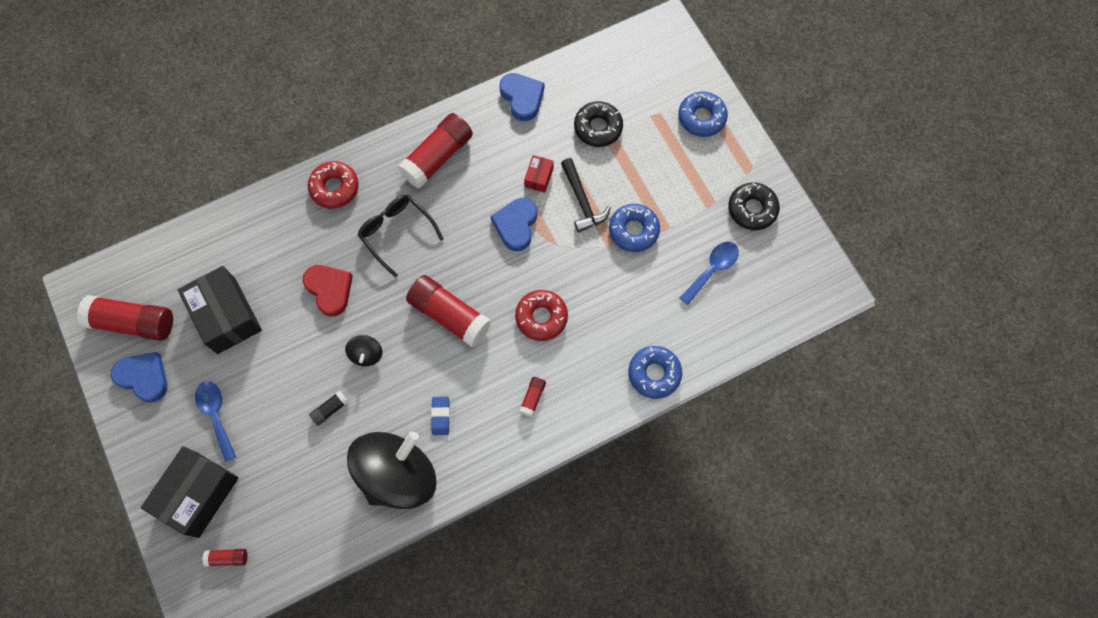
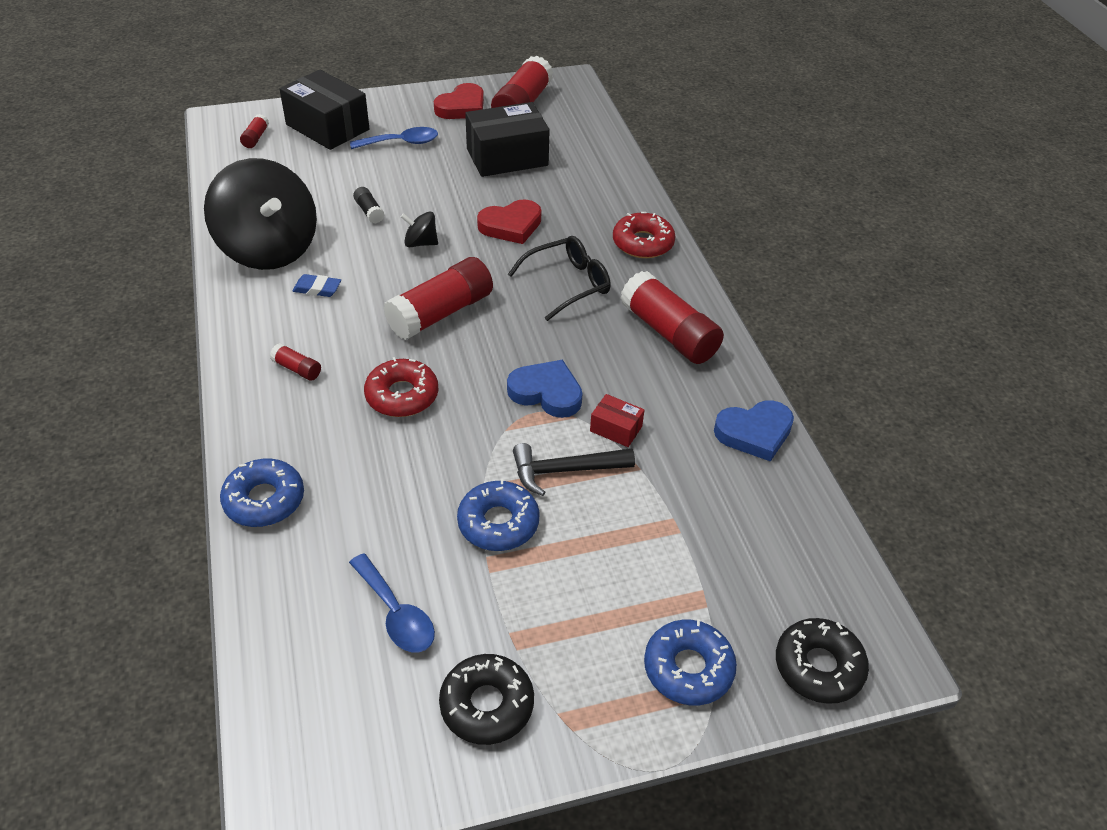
camera: 100 degrees right, 25 degrees down
blue heart [111,352,167,403] -> red heart [434,83,484,119]
black donut [574,101,623,147] -> black donut moved to [776,618,869,704]

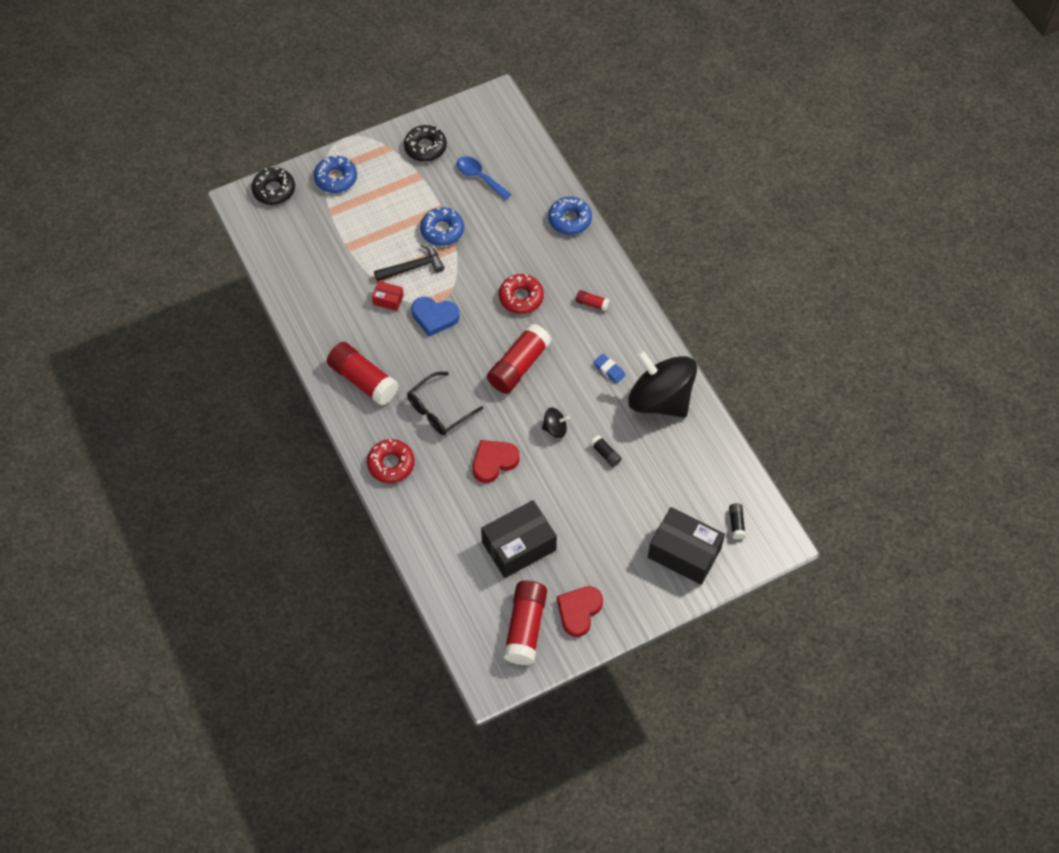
camera: 170 degrees right, 15 degrees up
red glue stick [240,114,269,148] -> black glue stick [729,503,746,540]
blue eraser [292,274,341,297] -> blue eraser turned 45 degrees clockwise [594,354,625,383]
blue spoon [350,127,438,149] -> none
blue heart [714,400,794,462] -> none

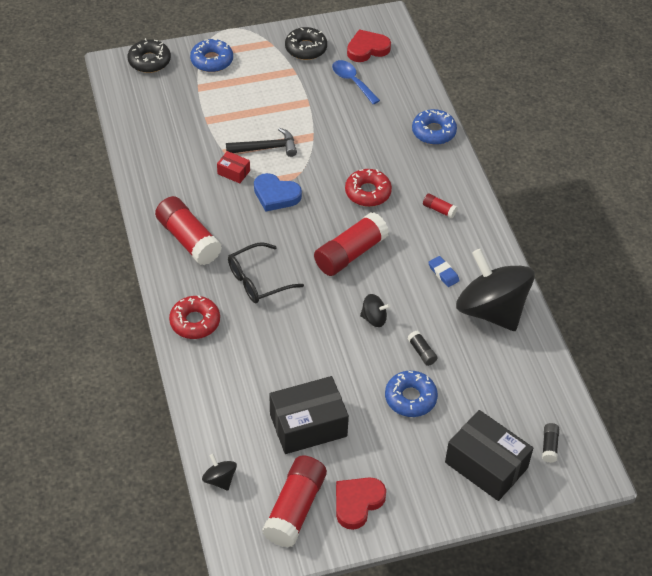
camera: 10 degrees right, 10 degrees down
blue donut [420,207,464,246] -> blue donut moved to [385,371,438,417]
red heart [473,440,520,483] -> red heart moved to [347,29,391,62]
none -> black spinning top [202,454,237,491]

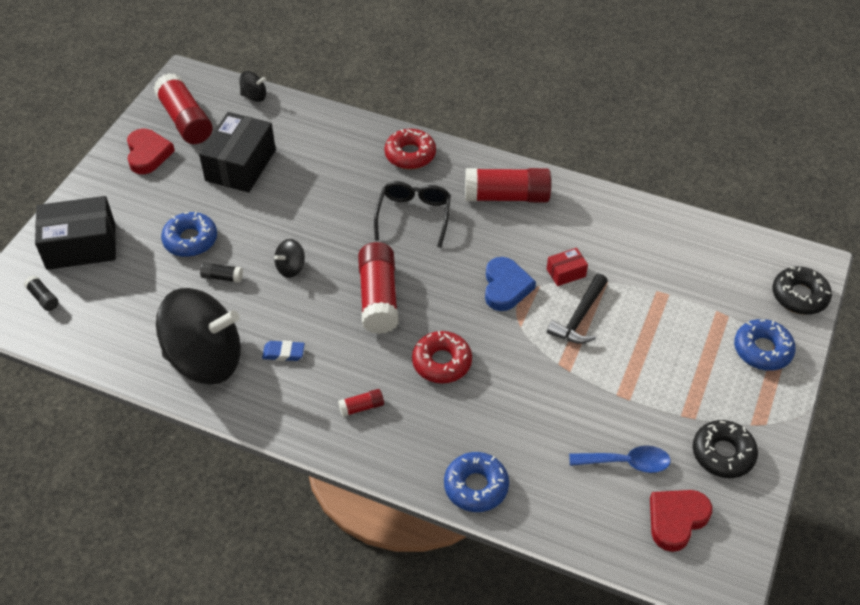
camera: 130 degrees right, 0 degrees up
blue heart [254,173,302,212] -> blue heart turned 120 degrees clockwise [485,257,536,311]
red heart [347,29,391,62] -> red heart turned 150 degrees counterclockwise [650,490,712,552]

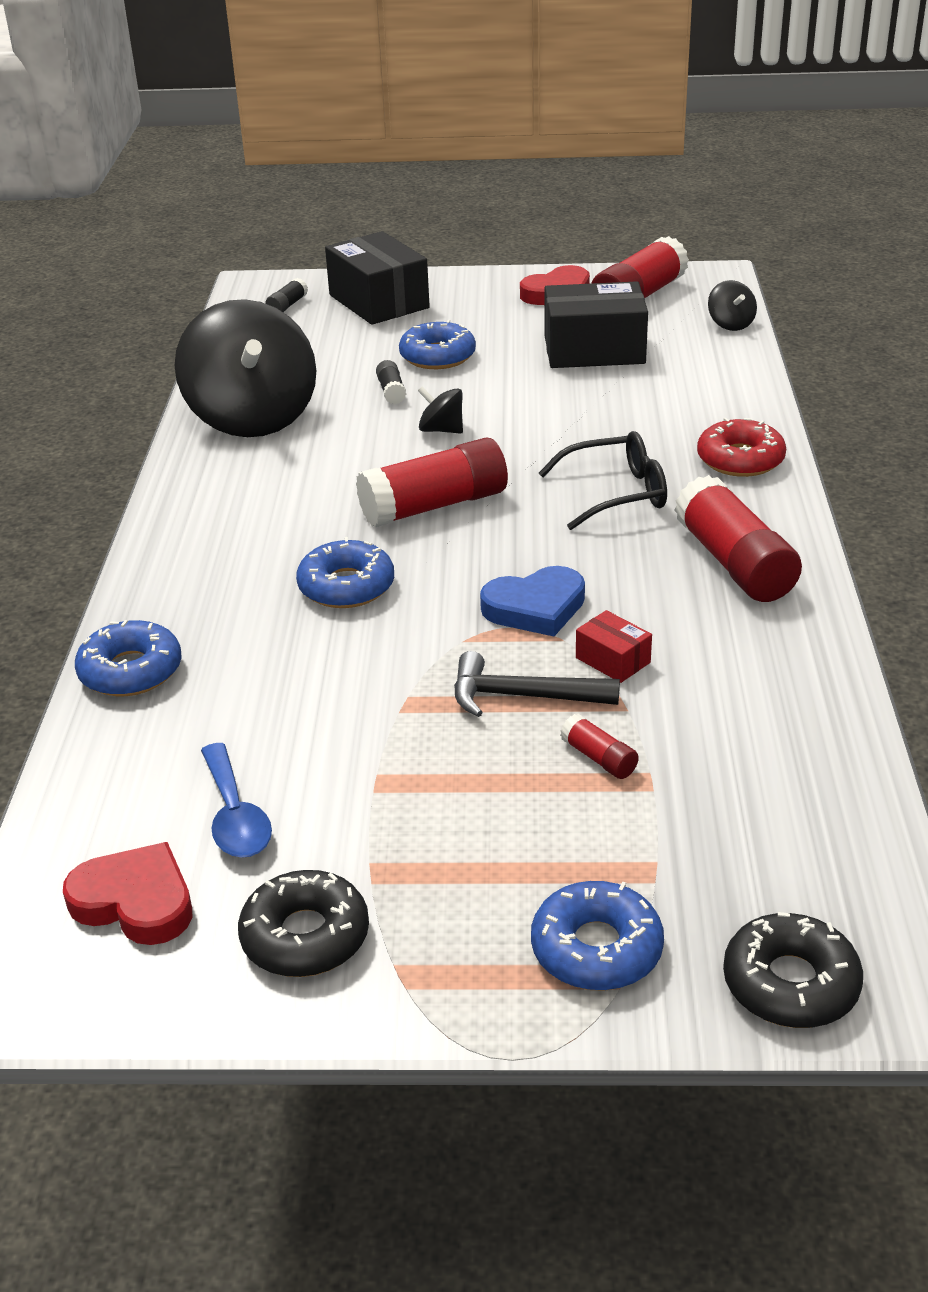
camera: 70 degrees right, 15 degrees down
blue eraser [262,341,305,361] -> none
red glue stick [338,389,384,417] -> red glue stick moved to [560,714,639,779]
red donut [412,331,472,383] -> blue donut [296,537,394,608]

